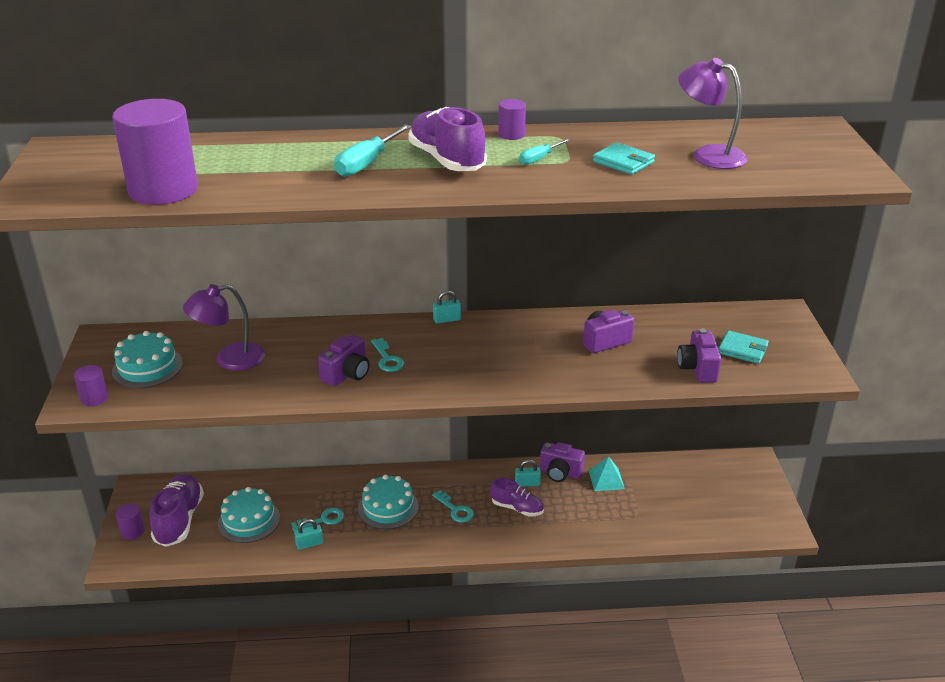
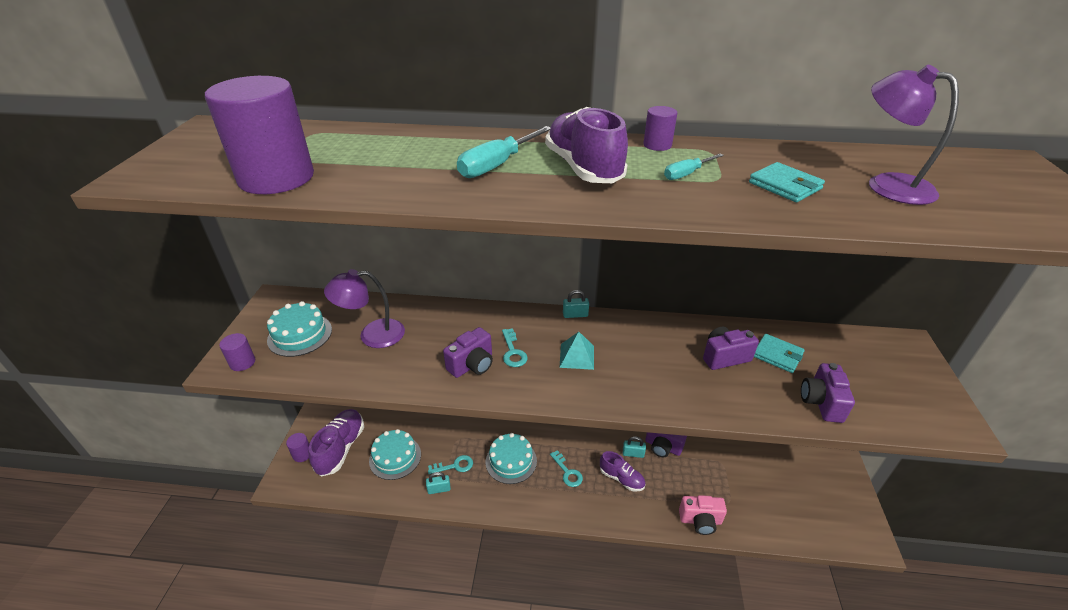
camera: 10 degrees right, 5 degrees up
turquoise pyramid [589,457,625,491] -> turquoise pyramid moved to [559,332,594,370]
turquoise wallet [719,330,769,364] -> turquoise wallet moved to [754,334,805,373]
none -> pink camera [679,495,727,535]

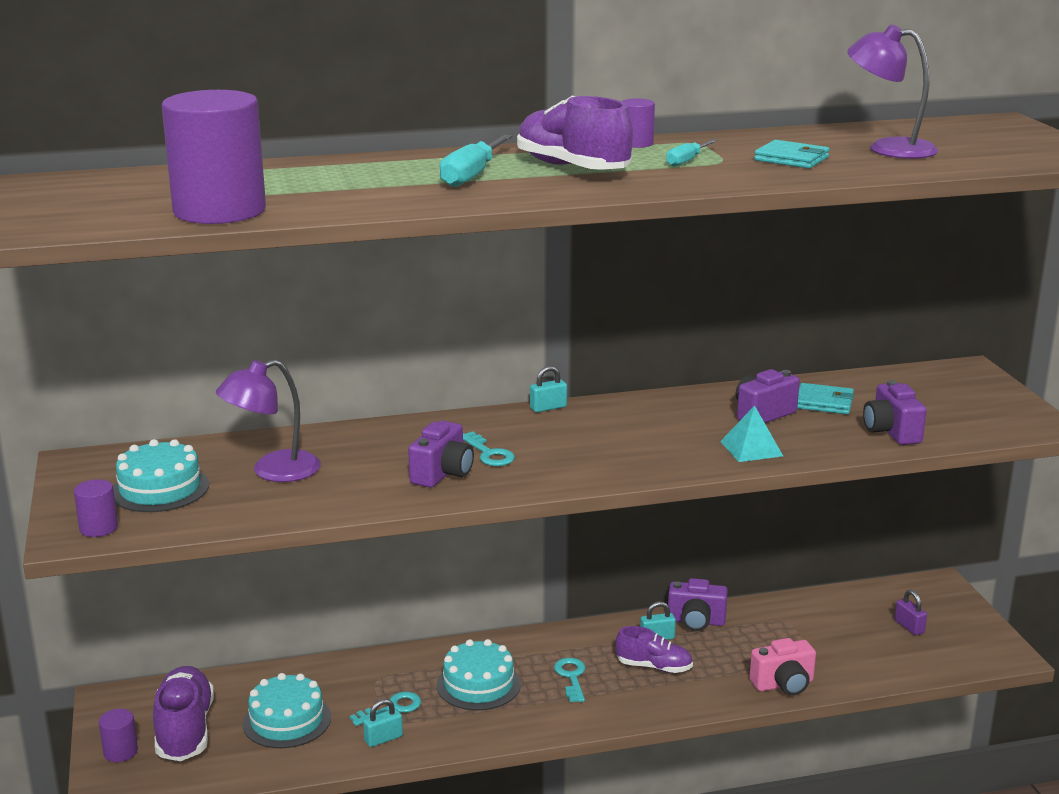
camera: 20 degrees left, 15 degrees down
turquoise key [550,450,583,487] -> turquoise key turned 135 degrees counterclockwise [554,658,586,702]
turquoise pyramid [559,332,594,370] -> turquoise pyramid moved to [720,405,783,462]
none -> purple padlock [895,590,927,635]

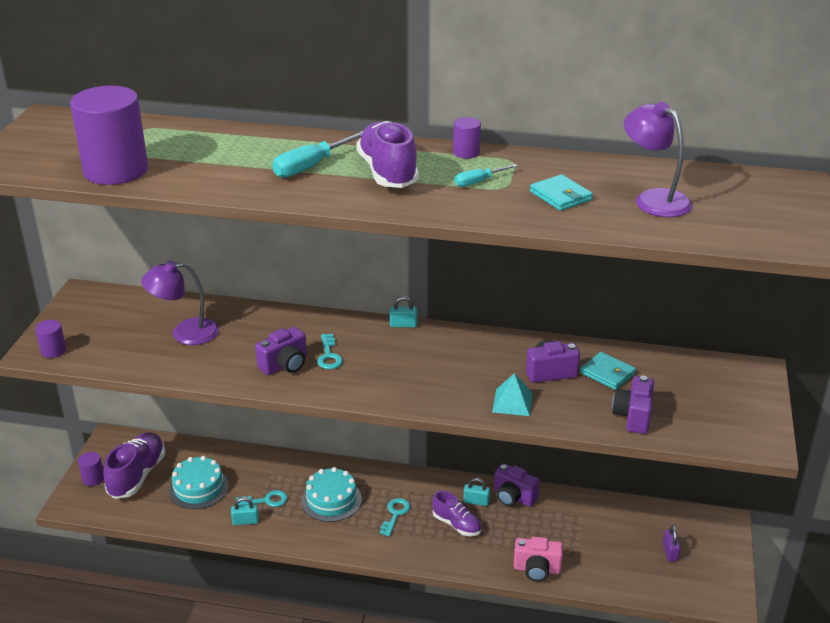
camera: 25 degrees right, 10 degrees up
turquoise cake [113,439,209,512] -> none

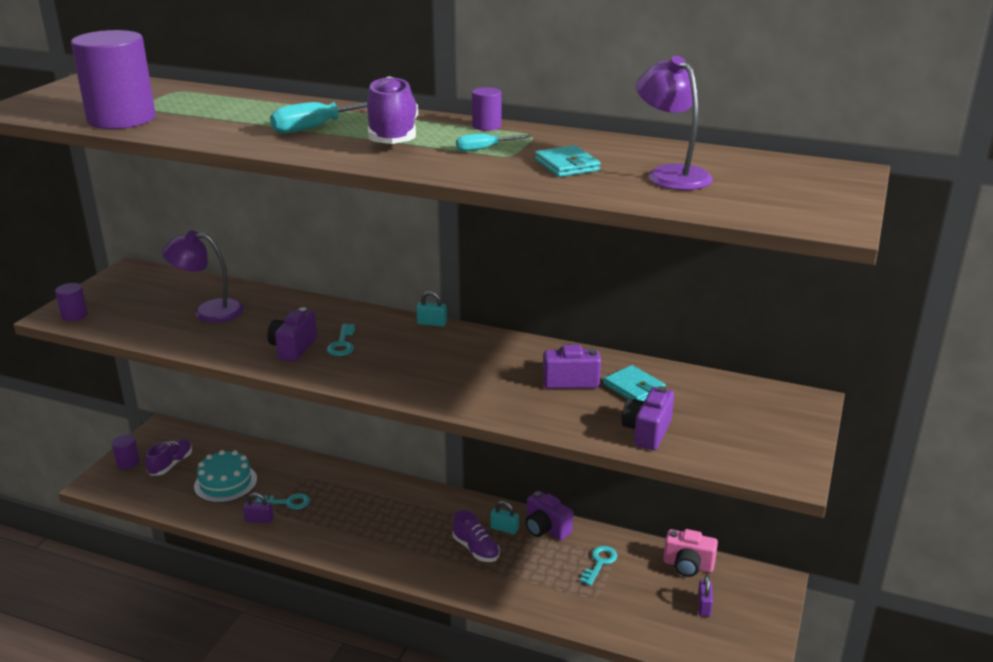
camera: 10 degrees right, 5 degrees down
purple shoe [103,432,165,499] -> purple shoe [145,439,192,476], size x0.62
turquoise padlock [231,497,259,525] -> purple padlock [243,493,274,523]
purple camera [255,327,307,375] -> purple camera turned 135 degrees clockwise [267,307,317,362]
turquoise cake [302,467,362,522] -> none
turquoise key [380,498,410,537] -> turquoise key moved to [580,546,617,586]
turquoise pyramid [492,373,533,416] -> none
pink camera [514,537,563,582] -> pink camera moved to [663,529,718,577]

